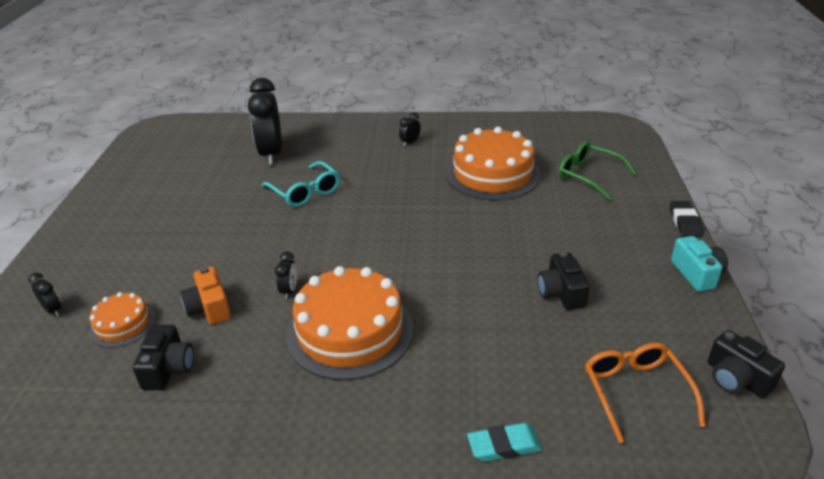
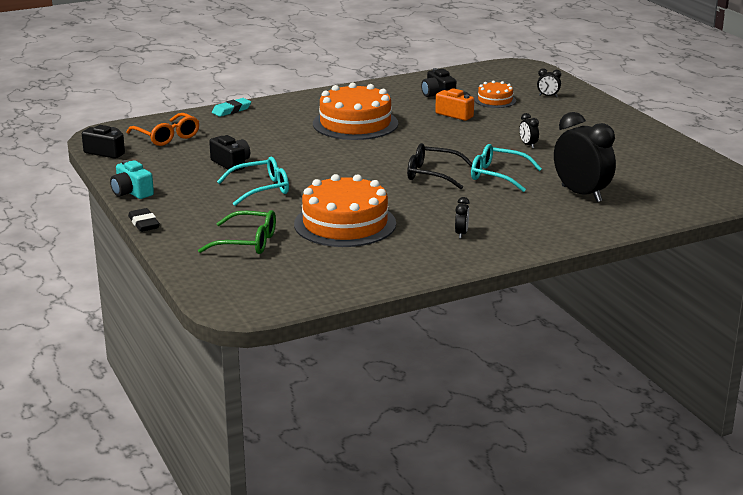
camera: 150 degrees right, 10 degrees down
black clock [275,251,297,299] -> black clock moved to [519,113,539,148]
none -> turquoise glasses [217,157,289,206]
none -> black glasses [407,143,472,189]

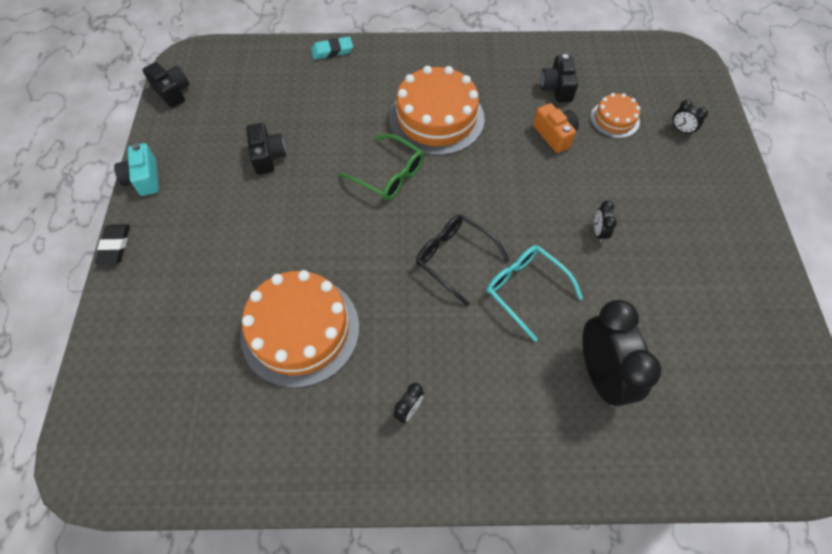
camera: 25 degrees right, 35 degrees up
orange glasses [126,113,200,146] -> none
green glasses [198,210,276,254] -> green glasses moved to [339,134,424,200]
turquoise glasses [217,157,289,206] -> none

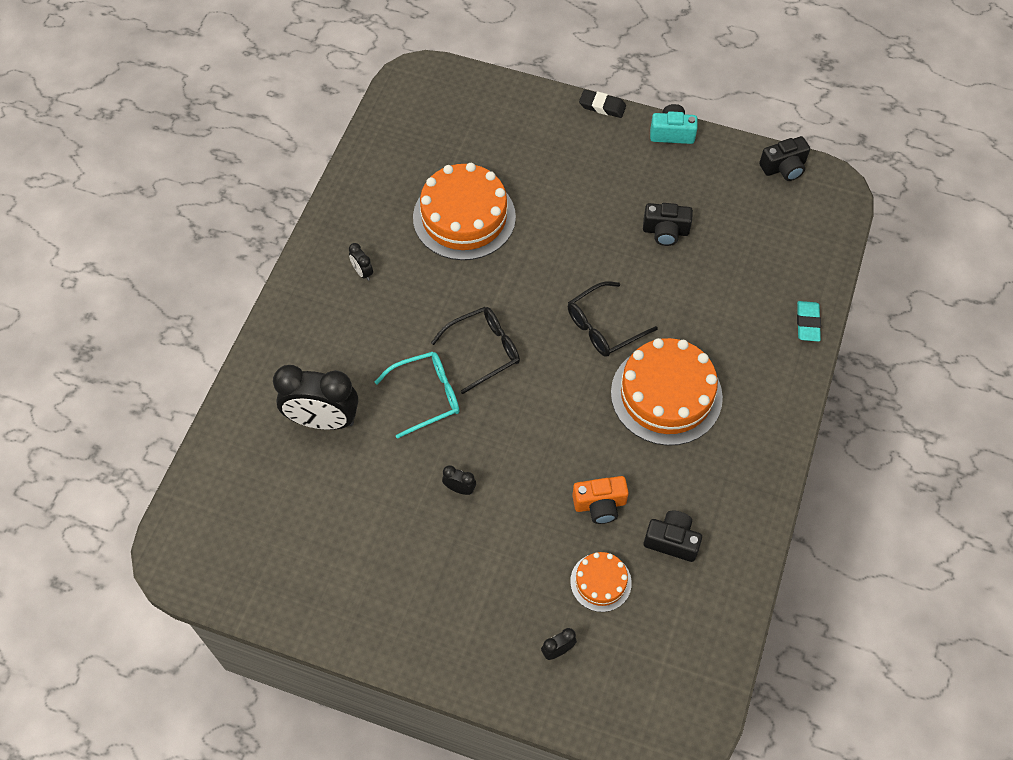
camera: 110 degrees right, 0 degrees up
green glasses [339,134,424,200] -> black glasses [568,281,658,357]

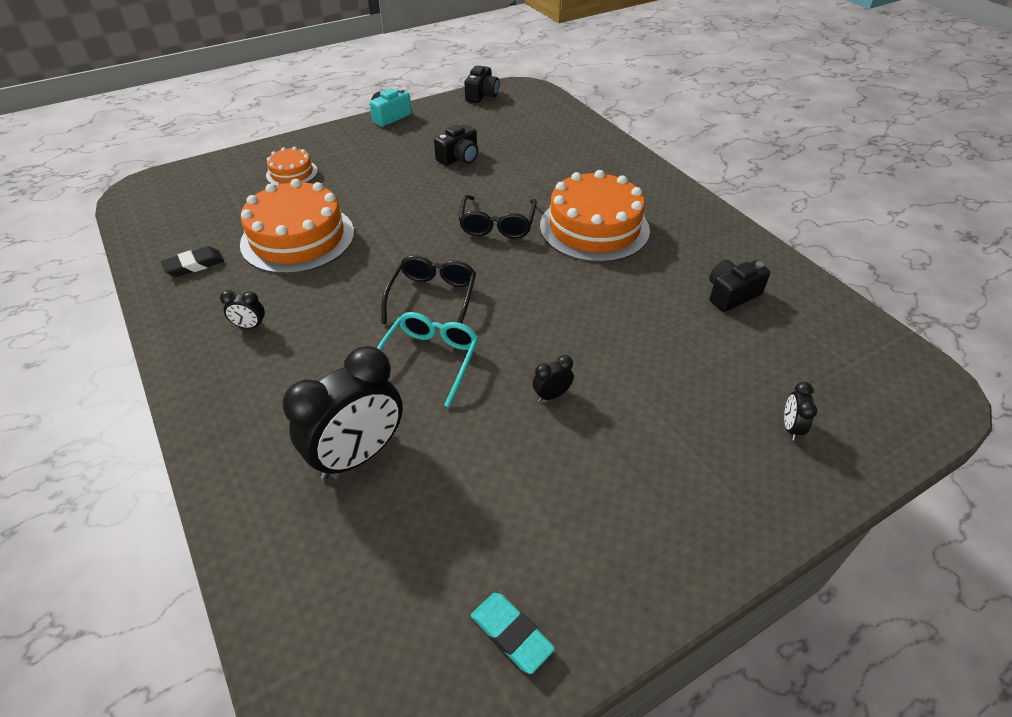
camera: 50 degrees left, 15 degrees down
orange cake [570,552,632,612] -> orange cake moved to [266,147,318,186]
orange camera [572,476,629,524] -> none
black eraser [579,89,626,118] -> black eraser moved to [161,246,224,277]
turquoise eraser [797,301,821,342] -> turquoise eraser moved to [471,593,555,674]

